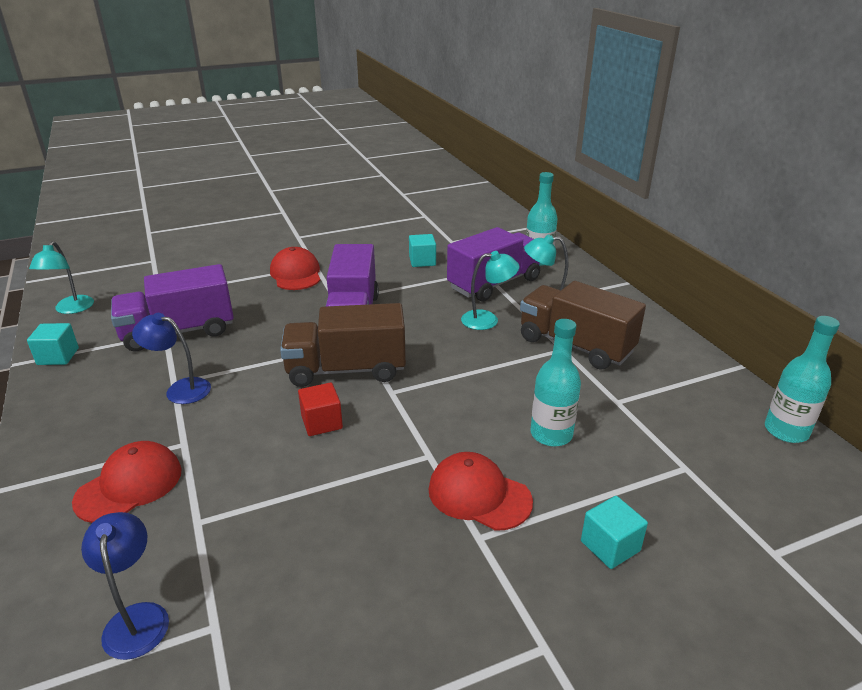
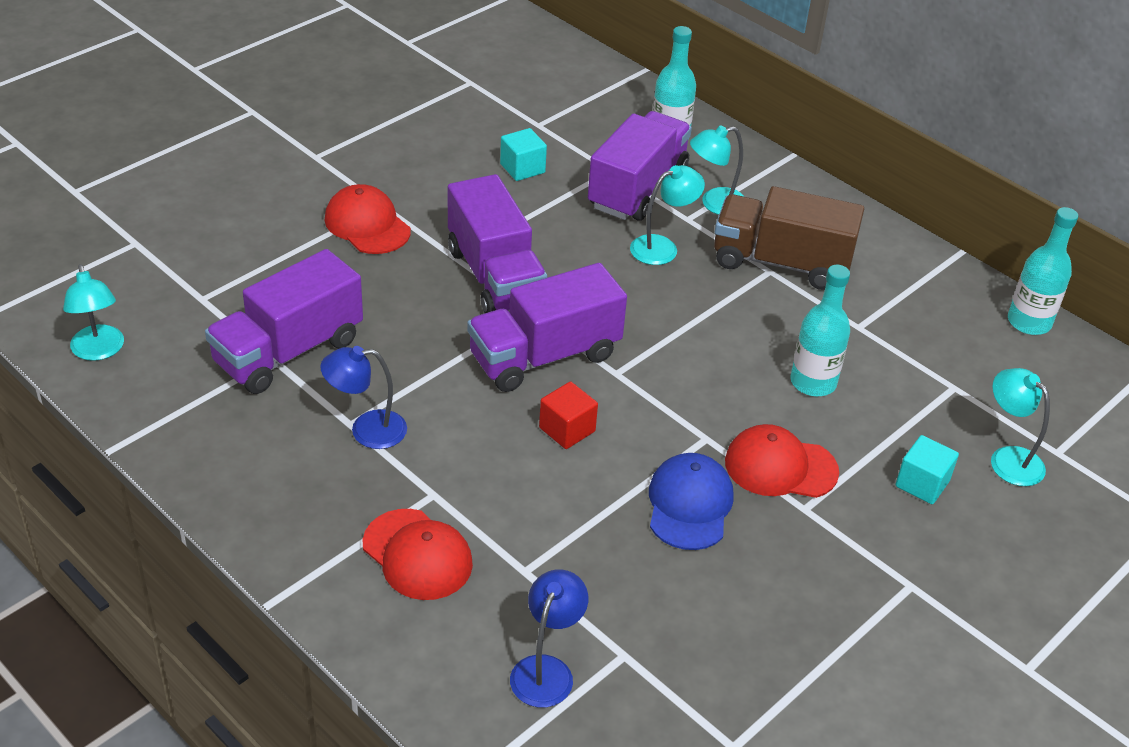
camera: 25 degrees left, 10 degrees up
turquoise cube [27,323,79,365] -> none
red cap [72,441,182,523] -> red cap turned 120 degrees clockwise [362,509,473,600]
blue lamp [81,512,169,660] -> blue lamp turned 60 degrees clockwise [510,569,588,708]
brown truck [280,303,406,387] -> purple truck [467,263,627,392]
none -> blue cap [649,453,734,550]
none -> turquoise lamp [991,368,1050,486]

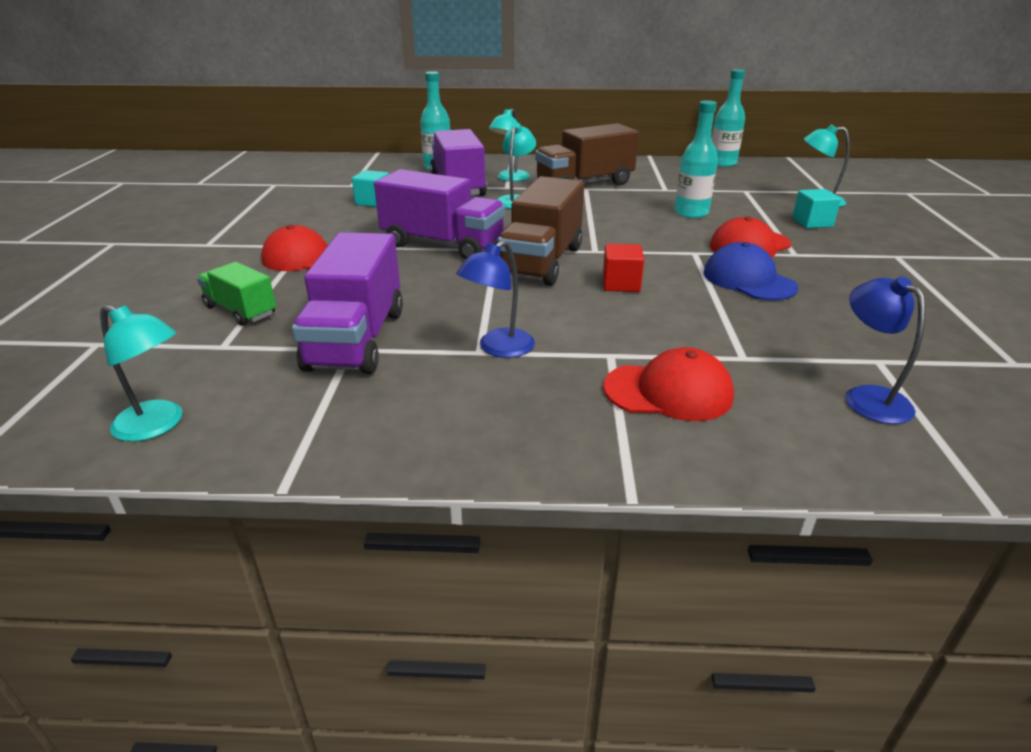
camera: 40 degrees left, 10 degrees down
purple truck [467,263,627,392] -> brown truck [498,176,584,286]
none -> green truck [197,262,276,326]

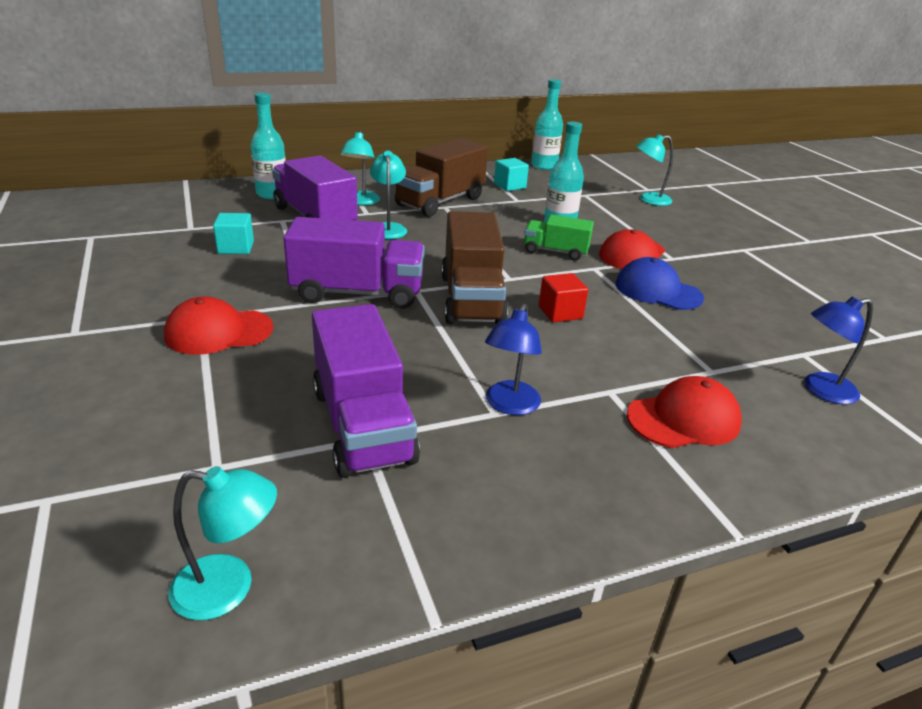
camera: 25 degrees left, 0 degrees up
green truck [197,262,276,326] -> green truck moved to [524,215,594,261]
turquoise cube [792,189,841,228] -> turquoise cube moved to [494,158,529,191]
blue lamp [845,277,925,424] -> blue lamp turned 60 degrees counterclockwise [804,296,873,404]

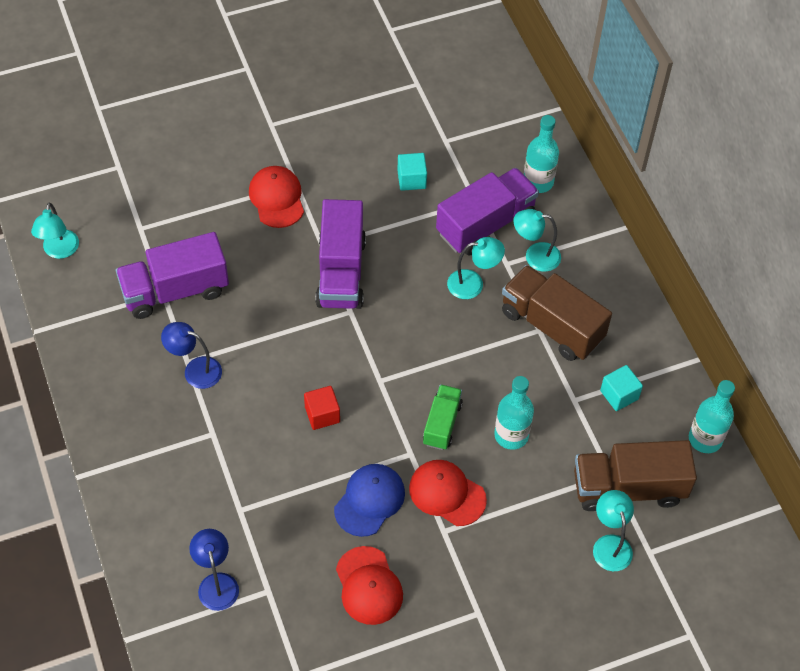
camera: 90 degrees right, 25 degrees up
brown truck [441,211,508,324] -> brown truck moved to [574,440,697,511]
red cap [627,376,742,448] -> red cap moved to [336,546,403,625]

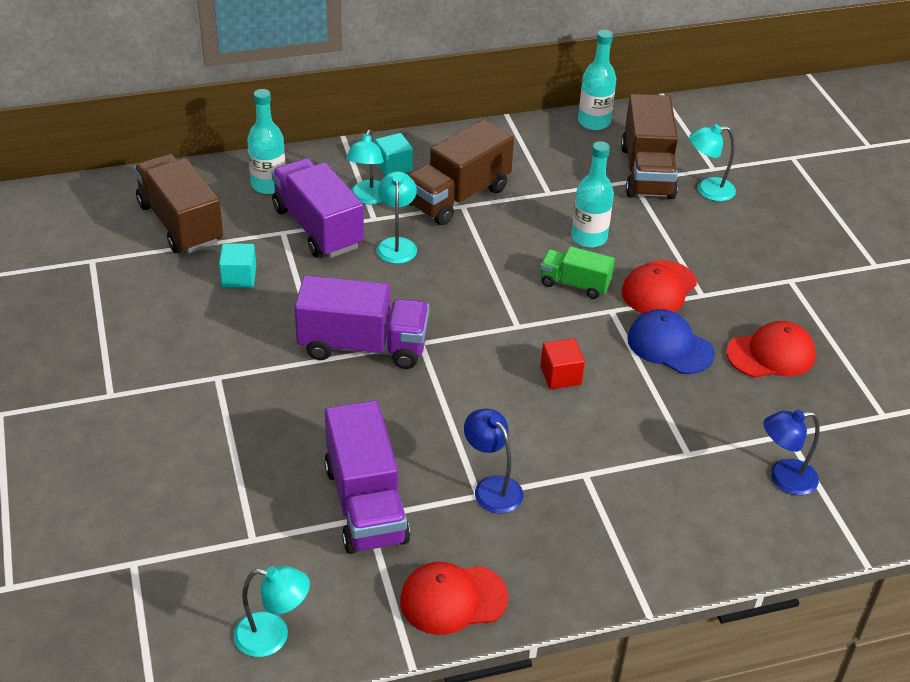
camera: 85 degrees left, 15 degrees down
blue lamp [161,322,222,389] -> blue lamp turned 120 degrees clockwise [464,409,523,513]
red cap [249,166,304,228] -> red cap moved to [400,562,508,635]
turquoise cube [600,365,643,411] -> turquoise cube moved to [375,133,413,176]
none -> brown truck [134,154,223,253]

